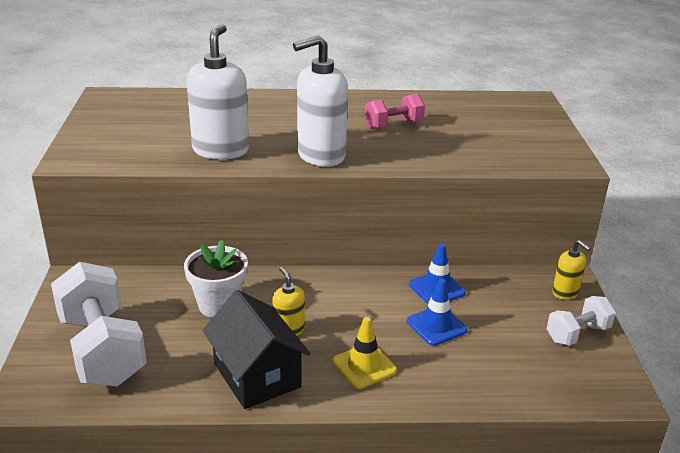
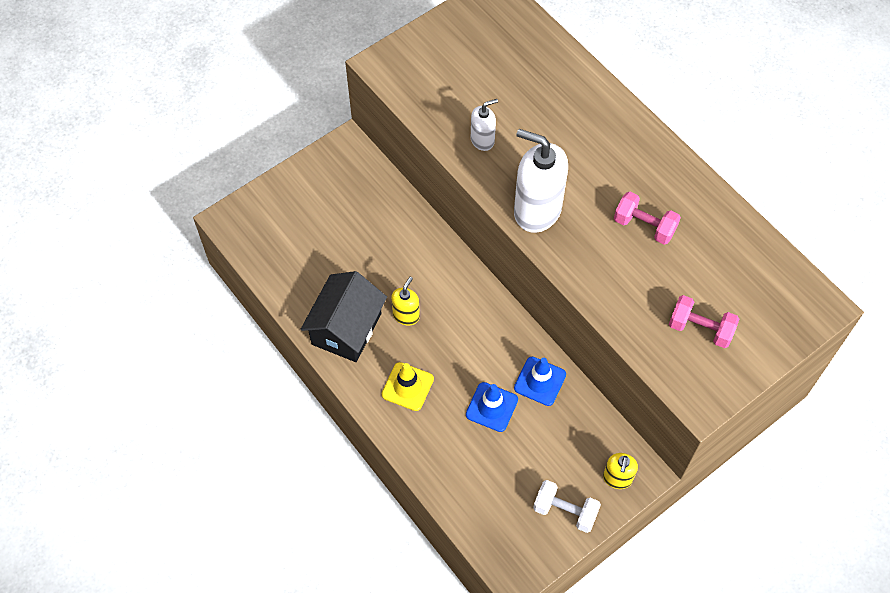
camera: 55 degrees right, 30 degrees up
white dumbbell [51,262,147,387] -> none
white flower pot [184,240,248,318] -> none
white soap dispenser [186,24,249,159] -> white soap dispenser [471,99,498,151], size x0.51
none -> pink dumbbell [669,295,739,348]

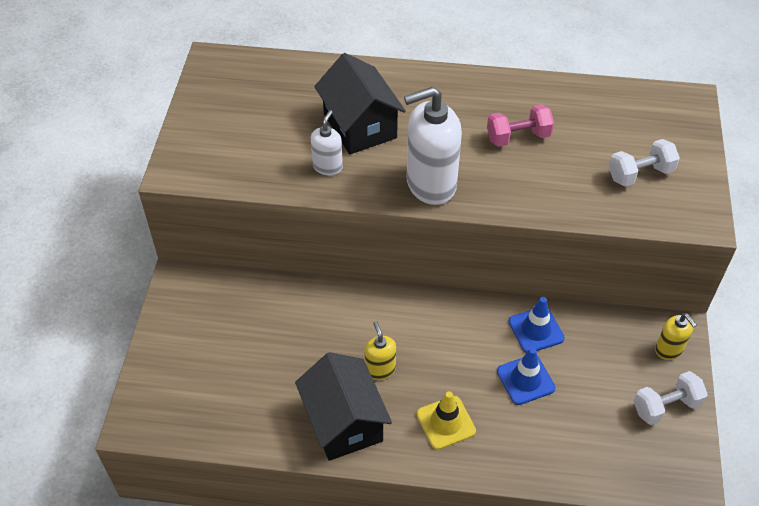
camera: 45 degrees left, 10 degrees down
pink dumbbell [669,295,739,348] -> white dumbbell [609,139,680,186]
none -> black house [314,53,406,154]

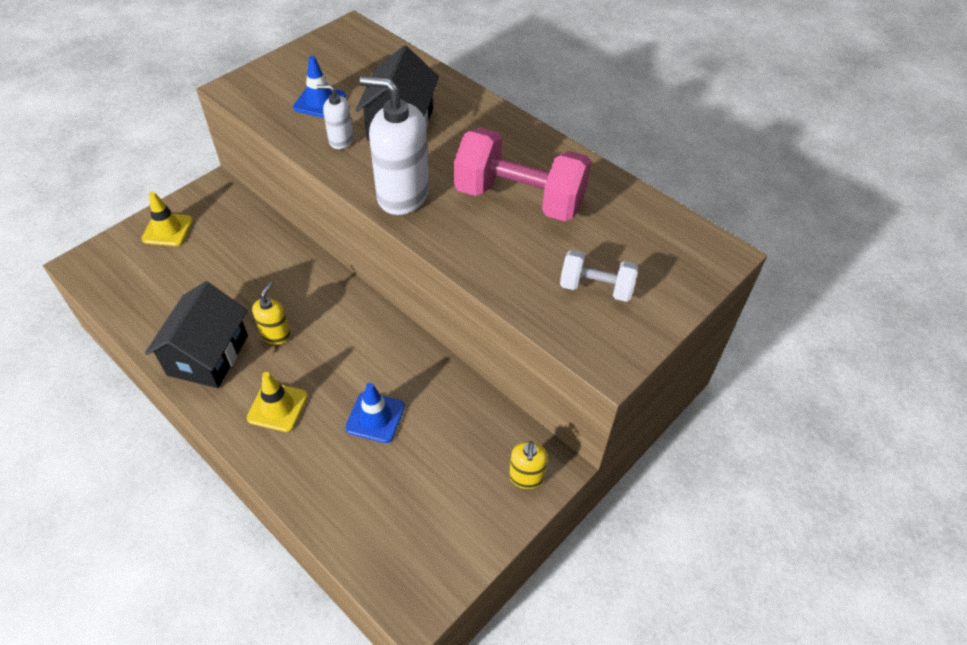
camera: 35 degrees right, 0 degrees up
white soap dispenser [311,110,343,175] -> white soap dispenser turned 135 degrees counterclockwise [317,85,353,149]
pink dumbbell [487,104,554,147] -> pink dumbbell [454,128,591,221], size x1.89
blue traffic cone [508,297,565,353] -> blue traffic cone moved to [293,56,346,118]
white dumbbell [634,371,708,425] -> none
none -> yellow traffic cone [141,192,193,246]

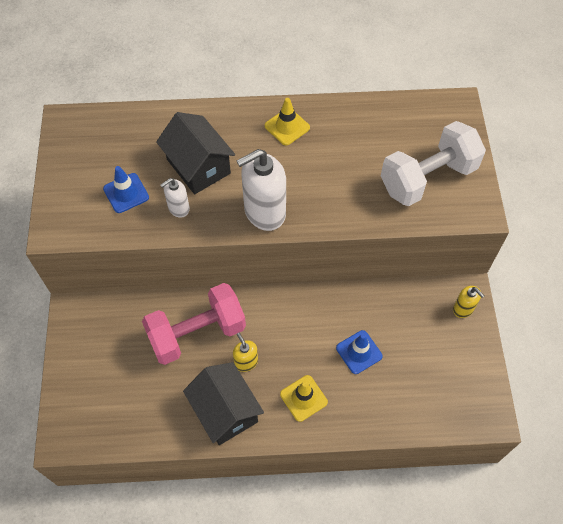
camera: 45 degrees left, 10 degrees up
yellow traffic cone [141,192,193,246] -> yellow traffic cone moved to [265,98,310,146]
pink dumbbell [454,128,591,221] -> pink dumbbell moved to [142,283,246,365]
white dumbbell [560,250,638,302] -> white dumbbell [381,121,486,206], size x1.89

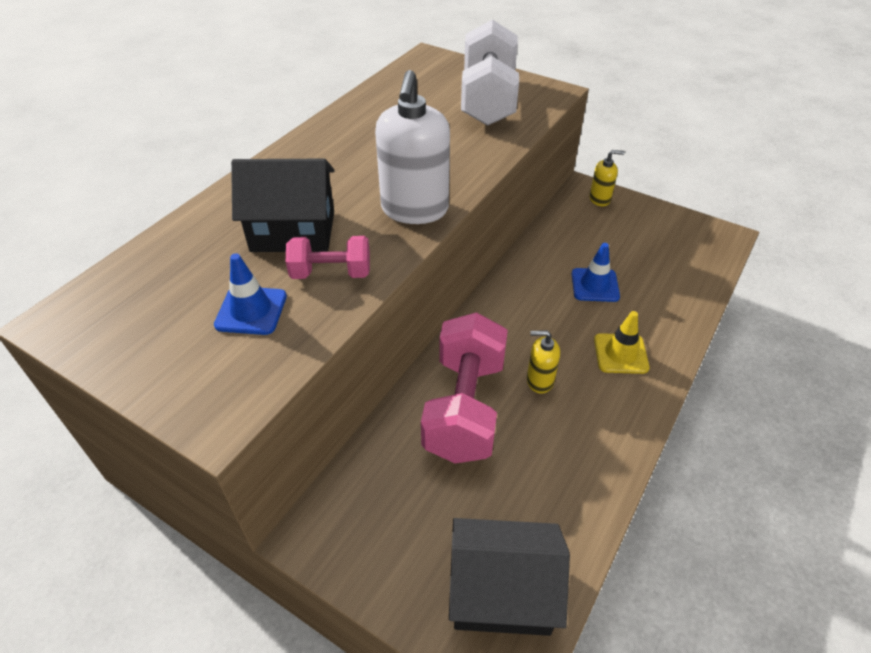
camera: 55 degrees left, 15 degrees down
white soap dispenser [160,178,190,218] -> pink dumbbell [286,236,370,279]
black house [183,362,264,445] -> black house moved to [449,518,570,636]
yellow traffic cone [265,98,310,146] -> none

